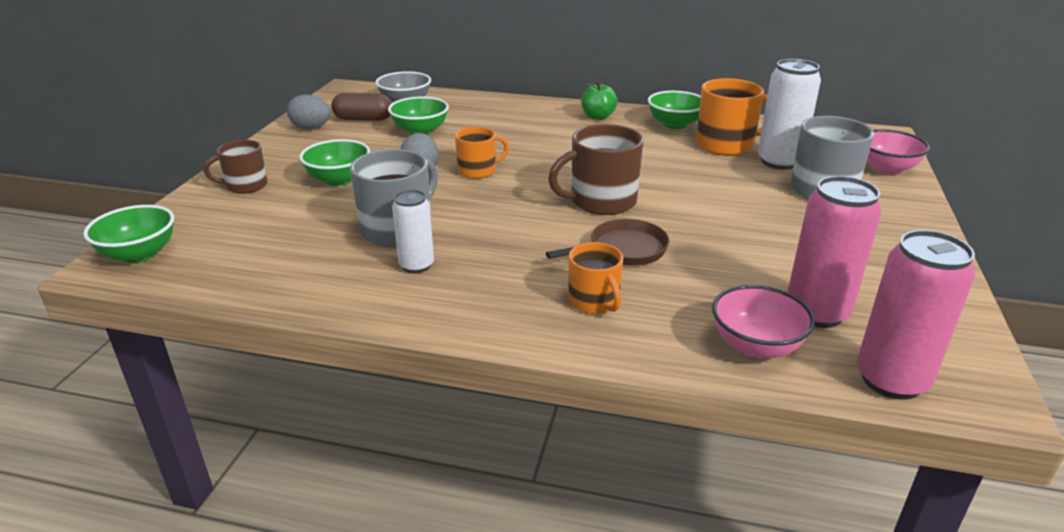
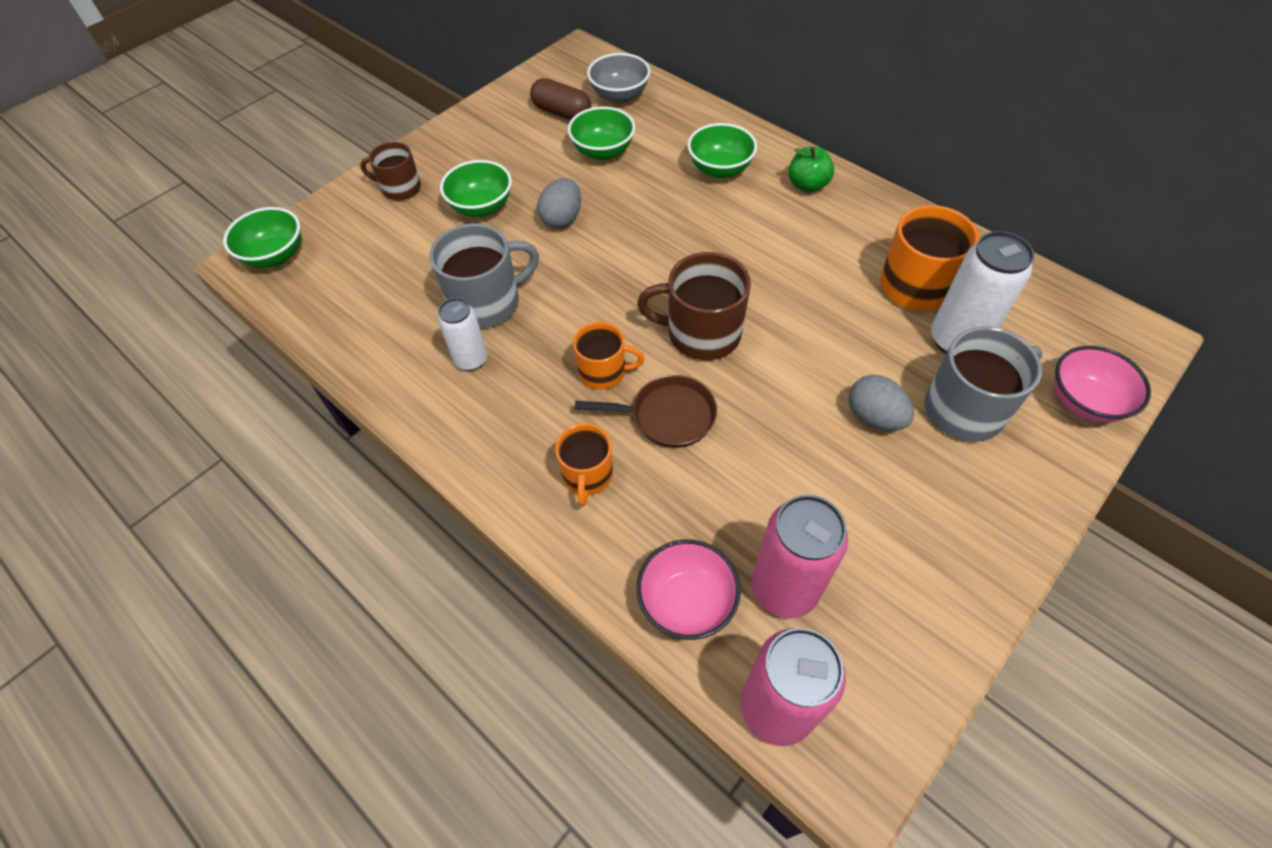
camera: 30 degrees right, 25 degrees up
grey egg [287,95,331,129] -> grey egg moved to [849,375,914,431]
orange mug [455,127,509,179] -> orange mug moved to [573,322,645,390]
green bowl [648,91,701,129] -> green bowl moved to [687,123,757,178]

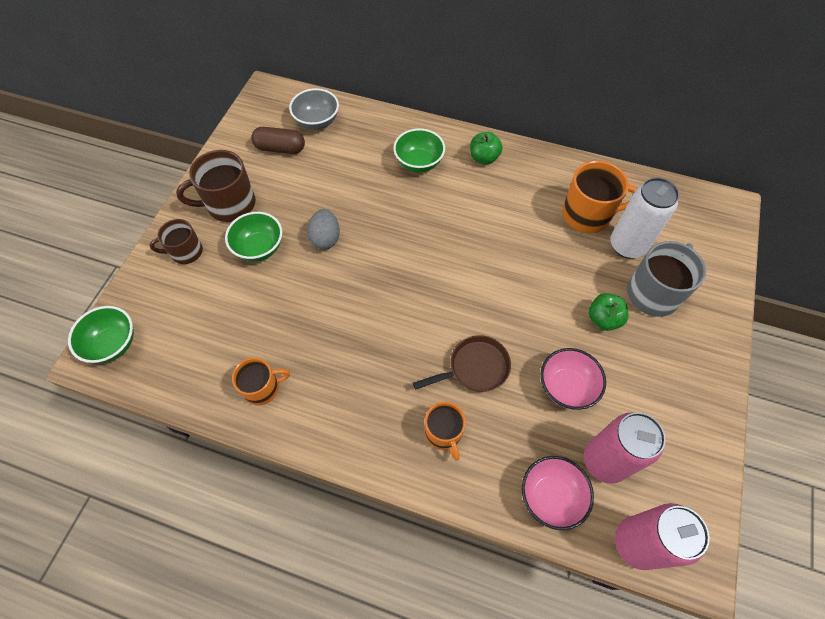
camera: 25 degrees left, 5 degrees up
grey mug [430,223,539,329] -> none
white can [438,298,488,371] -> none
green bowl [568,106,635,161] -> none
orange mug [573,322,645,390] -> orange mug moved to [232,358,290,405]
brown mug [637,252,751,360] -> brown mug moved to [176,150,256,222]
grey egg [849,375,914,431] -> green apple [588,293,629,331]
pink bowl [1054,346,1151,423] -> pink bowl moved to [541,348,606,410]

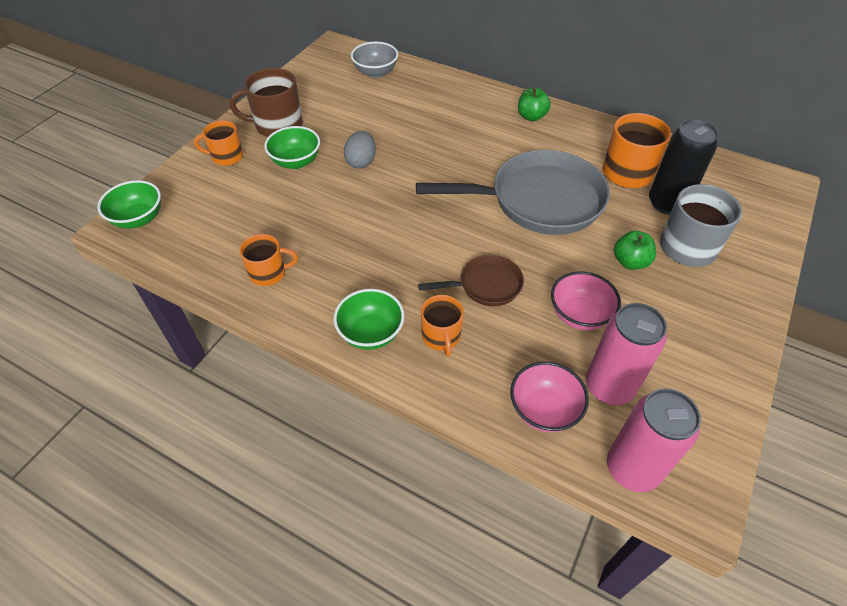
camera: 10 degrees right, 10 degrees down
brown mug [150,219,203,264] -> orange mug [194,120,243,166]
brown capsule [251,127,305,154] -> none
green bowl [393,128,445,172] -> green bowl moved to [334,289,405,350]
white can [610,177,679,258] -> black can [649,119,719,215]
none -> grey pan [416,150,610,235]

